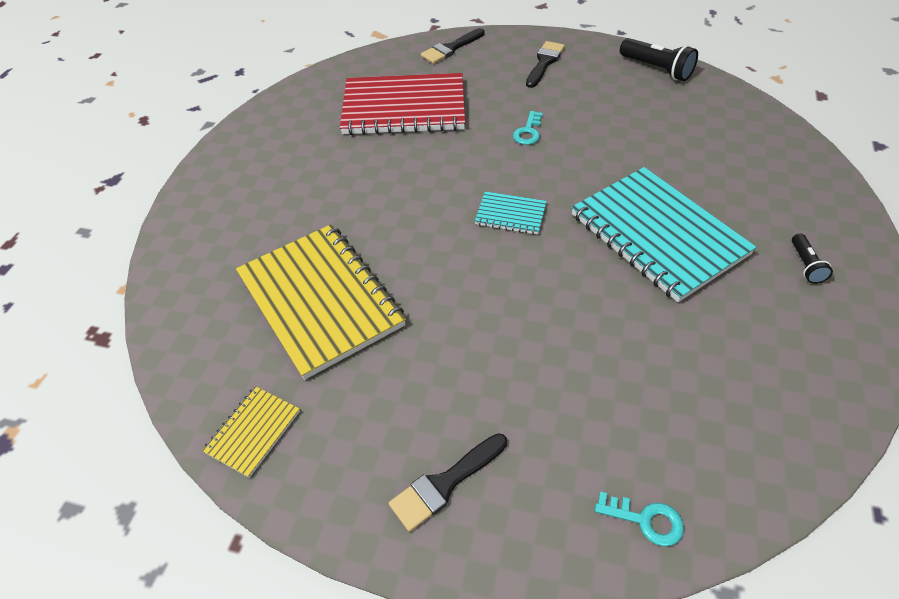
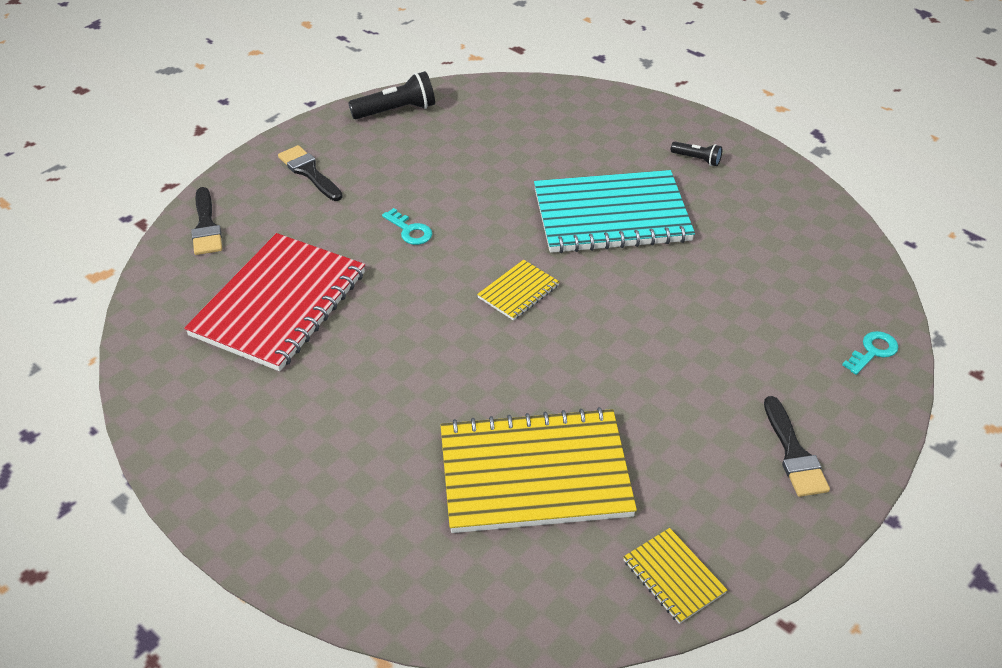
camera: 65 degrees left, 5 degrees down
turquoise notebook [475,192,547,235] -> yellow notebook [477,260,560,321]

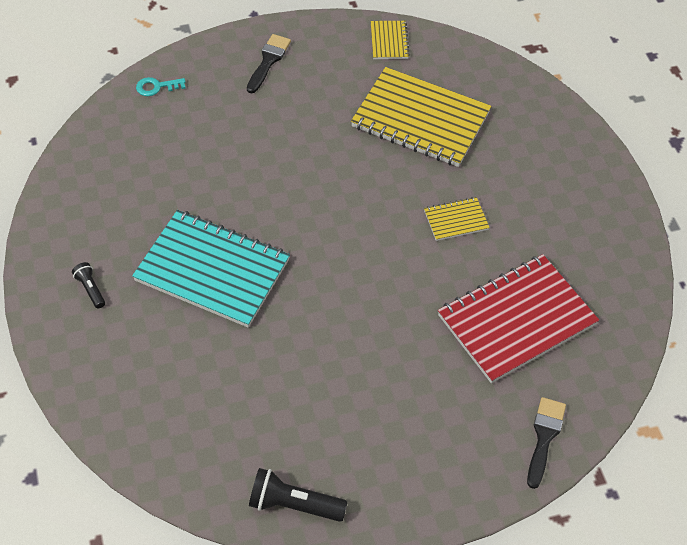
camera: 150 degrees left, 10 degrees up
black brush [278,145,343,201] -> none
turquoise key [382,208,432,245] -> none
yellow notebook [477,260,560,321] -> yellow notebook moved to [424,197,490,241]

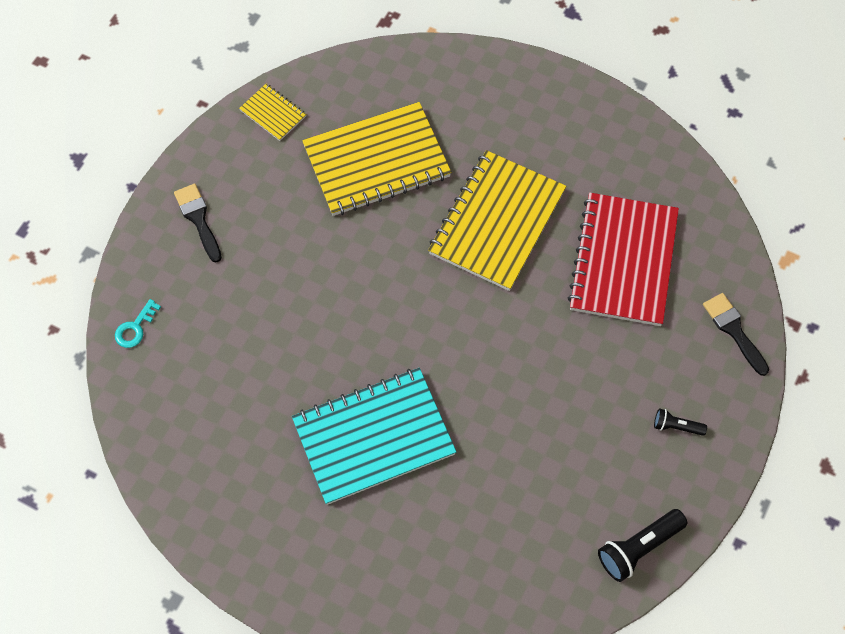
camera: 45 degrees left, 10 degrees up
black flashlight [72,262,105,309] -> black flashlight moved to [654,408,707,436]
yellow notebook [424,197,490,241] -> yellow notebook [428,150,566,291], size x2.22

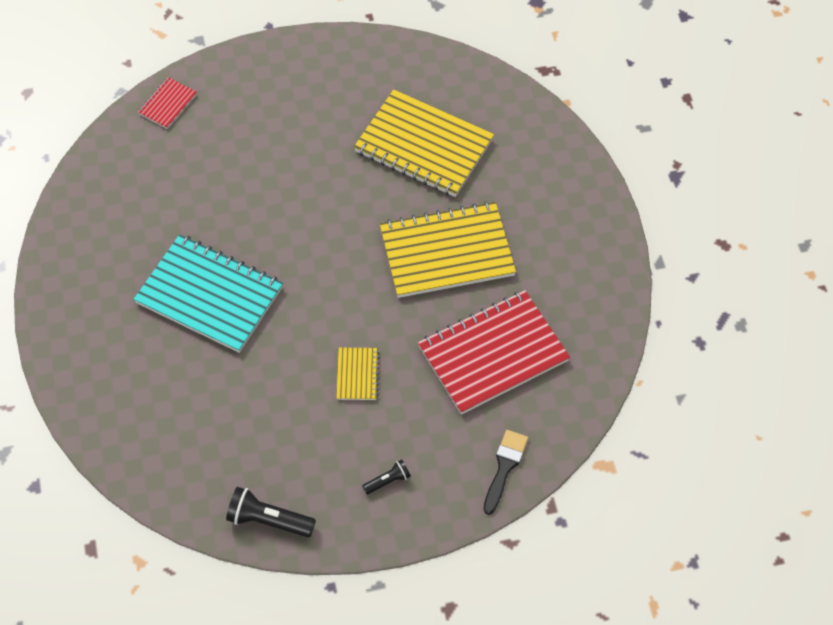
camera: 50 degrees right, 5 degrees down
turquoise key [115,299,161,348] -> red notebook [138,77,197,129]
black brush [174,184,222,263] -> none
yellow notebook [239,84,306,141] -> yellow notebook moved to [336,347,380,400]
black flashlight [654,408,707,436] -> black flashlight turned 90 degrees clockwise [362,459,411,494]

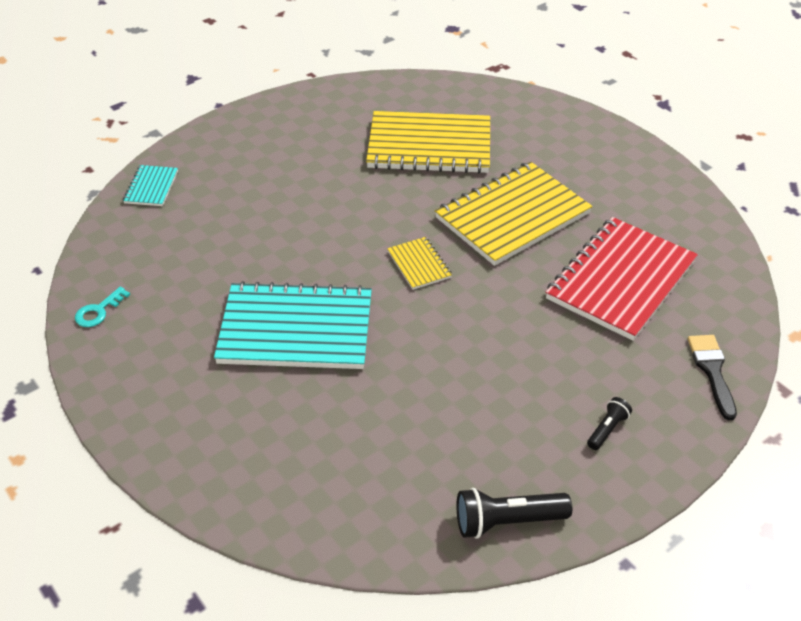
camera: 25 degrees left, 15 degrees down
red notebook [138,77,197,129] -> turquoise notebook [123,165,178,206]
yellow notebook [336,347,380,400] -> yellow notebook moved to [387,237,452,290]
none -> turquoise key [75,287,130,327]

